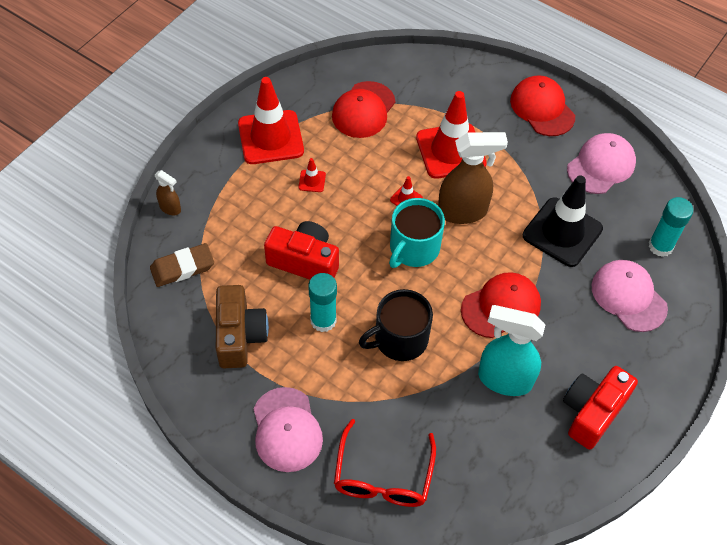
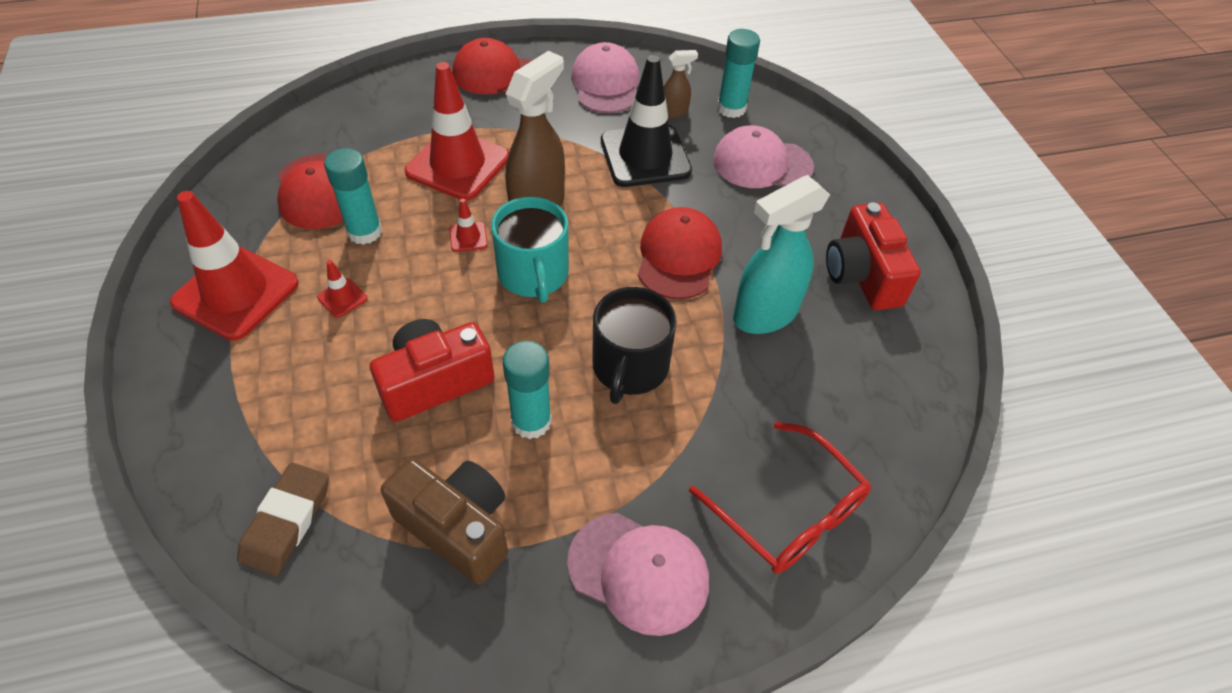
camera: 50 degrees left, 5 degrees down
brown spray bottle [155,170,181,215] -> brown spray bottle moved to [664,50,698,118]
none -> turquoise glue stick [324,148,382,245]

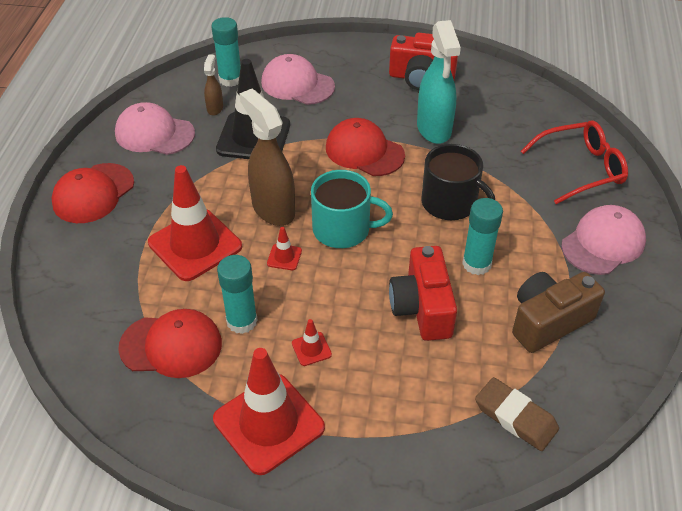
camera: 65 degrees left, 5 degrees down
pink cap [713,125,814,188] -> pink cap turned 90 degrees clockwise [261,54,335,105]

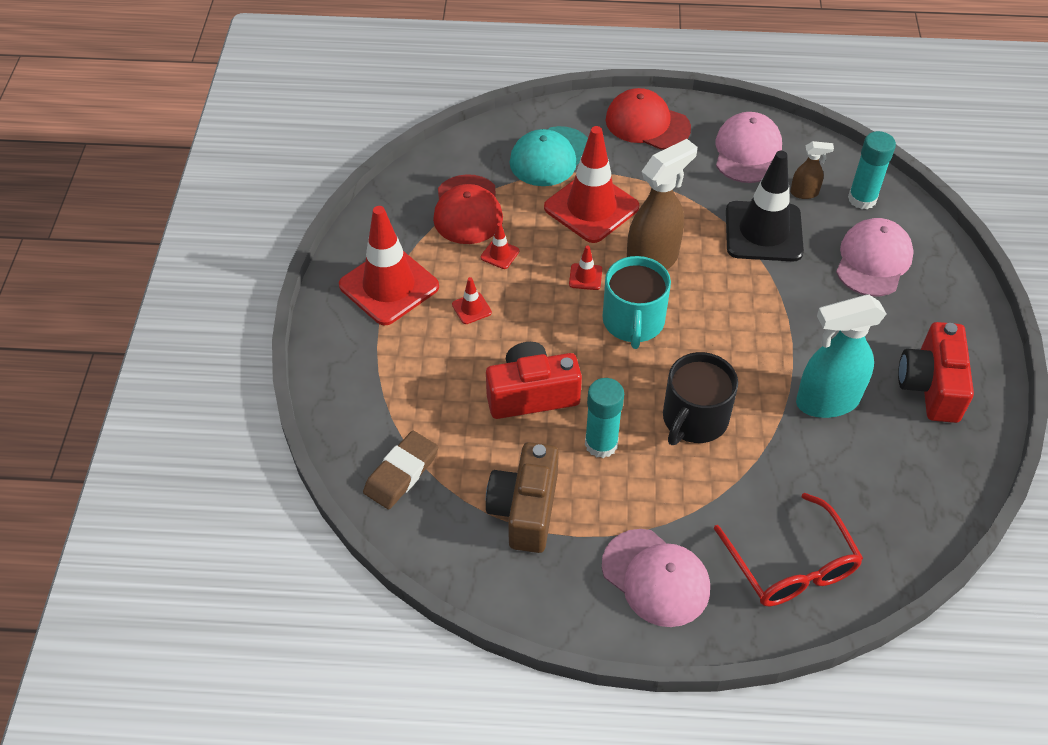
camera: 85 degrees right, 5 degrees up
turquoise glue stick [217,255,258,334] -> red traffic cone [480,223,520,269]
red cap [326,118,405,176] -> none
brown camera [512,272,605,353] -> brown camera turned 135 degrees counterclockwise [486,442,559,553]
none -> turquoise cap [509,126,588,186]

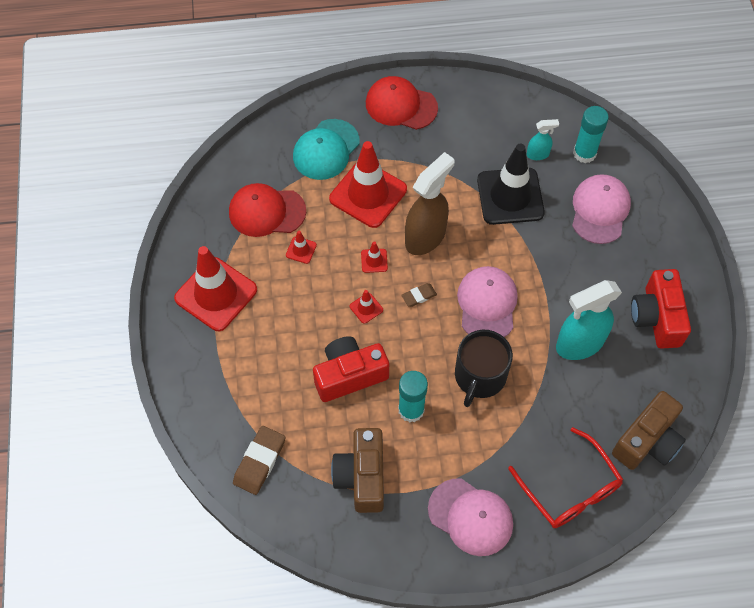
camera: 10 degrees left, 10 degrees up
red cap [433,174,503,244] -> red cap turned 105 degrees clockwise [229,183,306,237]
red traffic cone [452,277,492,324] -> red traffic cone moved to [350,290,383,324]
turquoise mug [602,256,671,349] -> brown eraser [401,283,437,307]
pink cap [716,112,782,183] -> pink cap moved to [457,266,518,337]
brown spray bottle [790,141,834,199] -> turquoise spray bottle [527,119,559,160]
none -> brown camera [612,391,686,470]

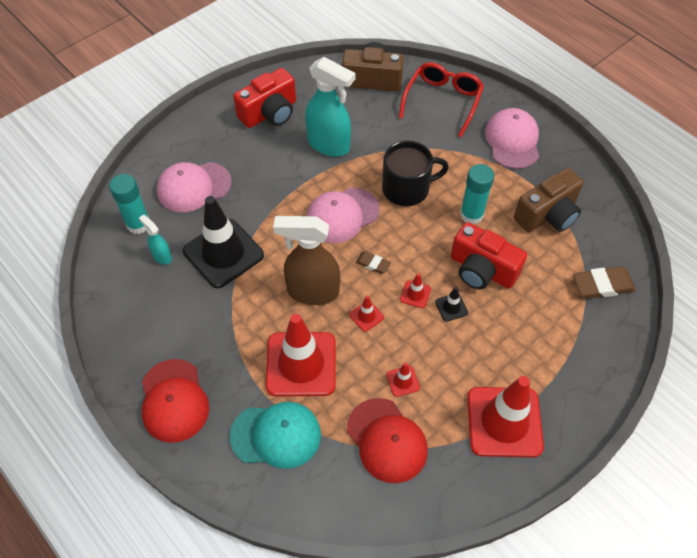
camera: 125 degrees left, 5 degrees down
none -> black traffic cone [435,287,468,322]

